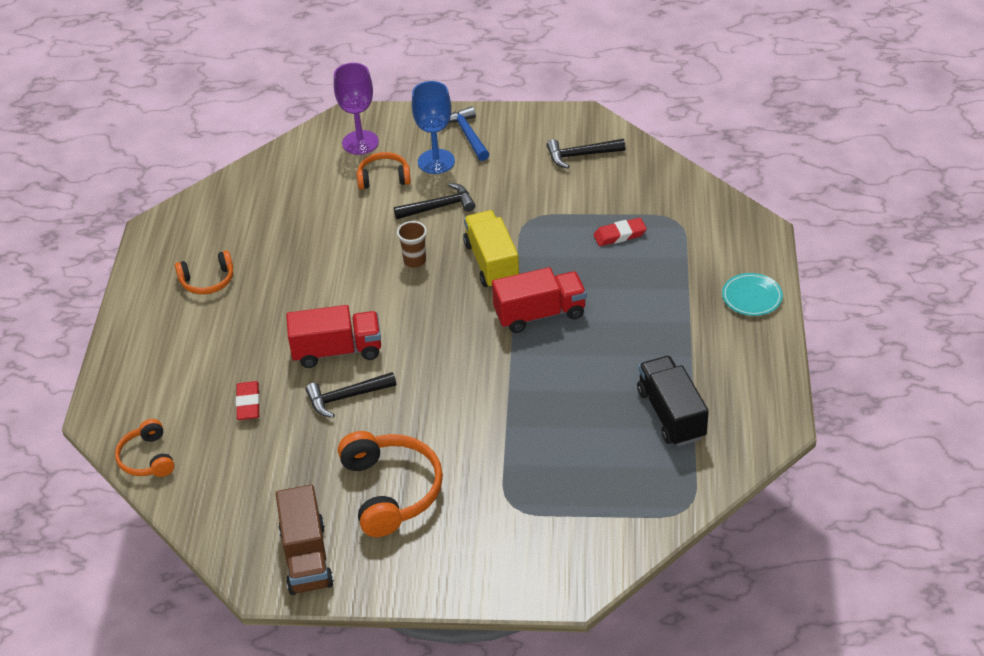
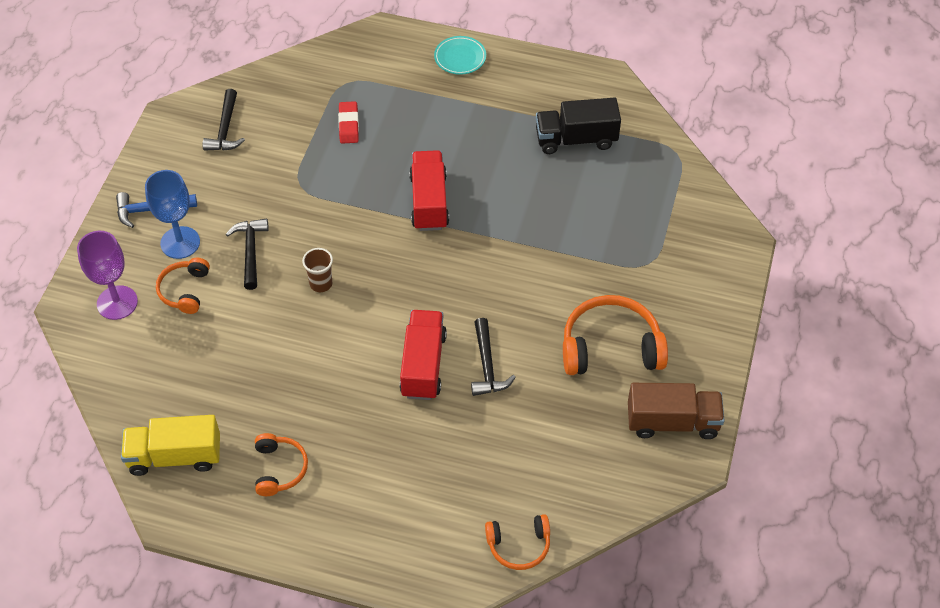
camera: 80 degrees left, 10 degrees up
red eraser [236,381,260,420] -> none
yellow truck [463,210,520,287] -> yellow truck moved to [121,415,220,476]

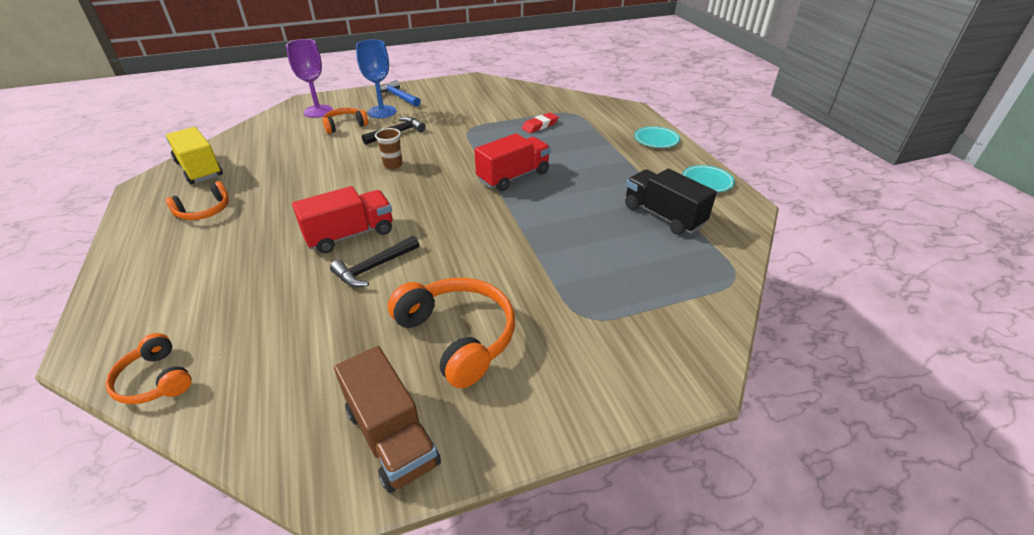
camera: 55 degrees right, 15 degrees down
black hammer [202,89,245,151] -> none
none -> turquoise plate [682,165,735,192]

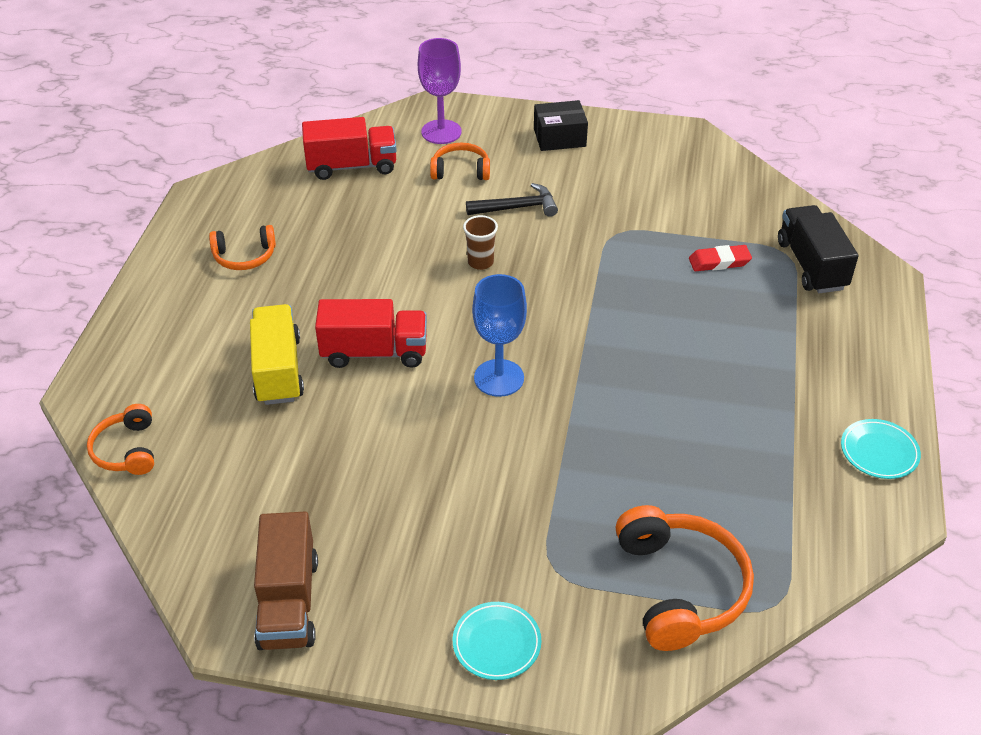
camera: 30 degrees right, 5 degrees up
yellow truck [166,127,223,184] -> yellow truck moved to [250,304,304,405]
black hammer [330,235,419,287] -> none
blue goblet [356,39,396,118] -> blue goblet moved to [472,274,527,397]
blue hammer [380,80,421,107] -> black box [534,100,588,151]
orange headphones [388,278,515,389] -> orange headphones moved to [616,505,754,651]
red truck [475,133,551,191] -> red truck moved to [302,117,397,180]
black truck [625,169,717,235] -> black truck moved to [778,205,858,293]
turquoise plate [634,126,680,148] -> turquoise plate moved to [453,602,541,680]

